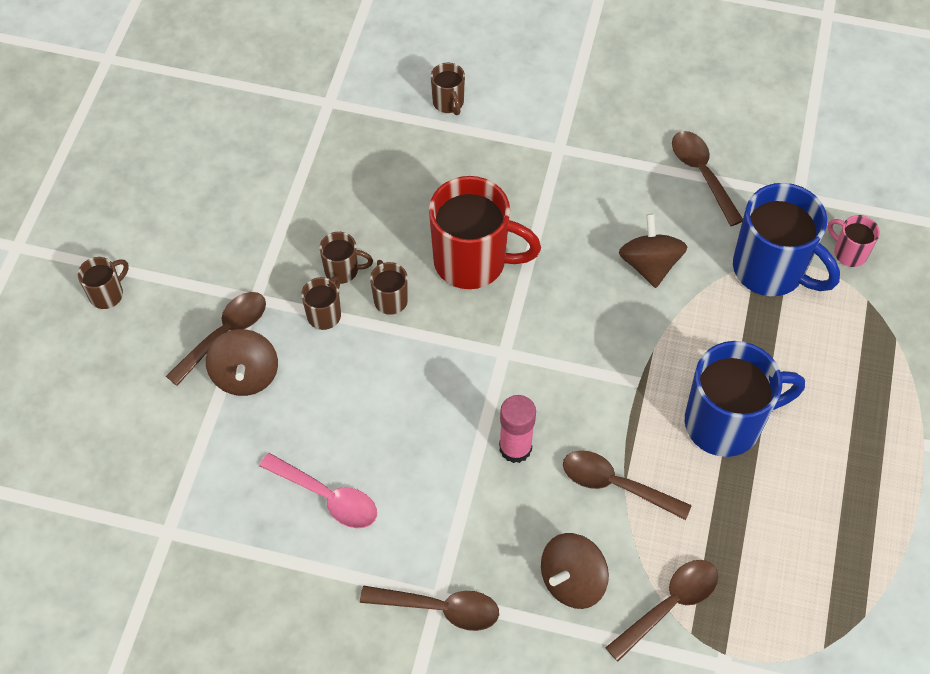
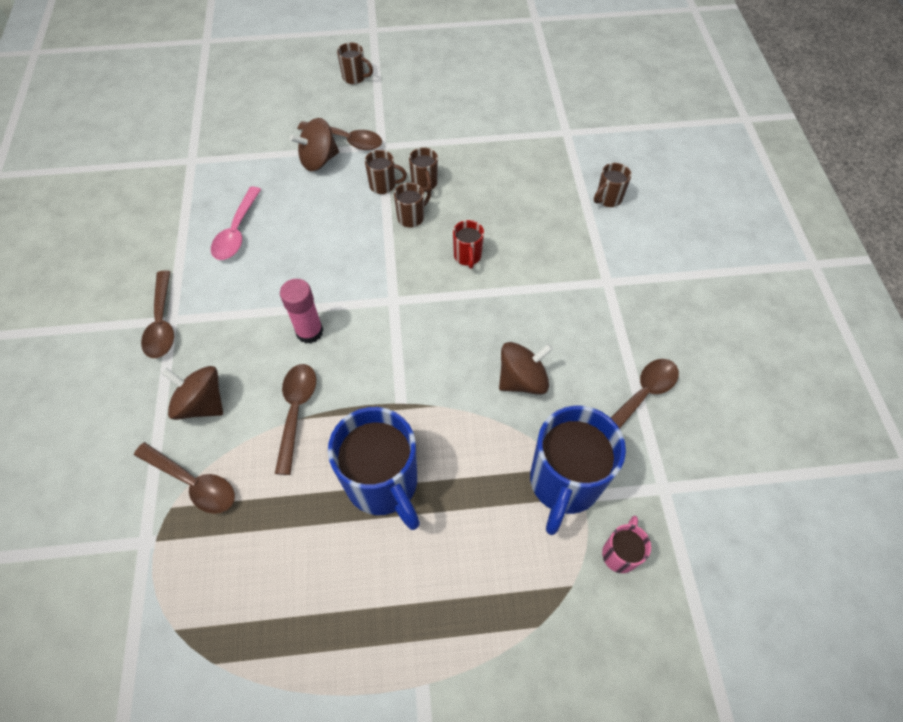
camera: 70 degrees right, 0 degrees up
red mug [429,176,541,289] -> red mug [453,220,484,269], size x0.47

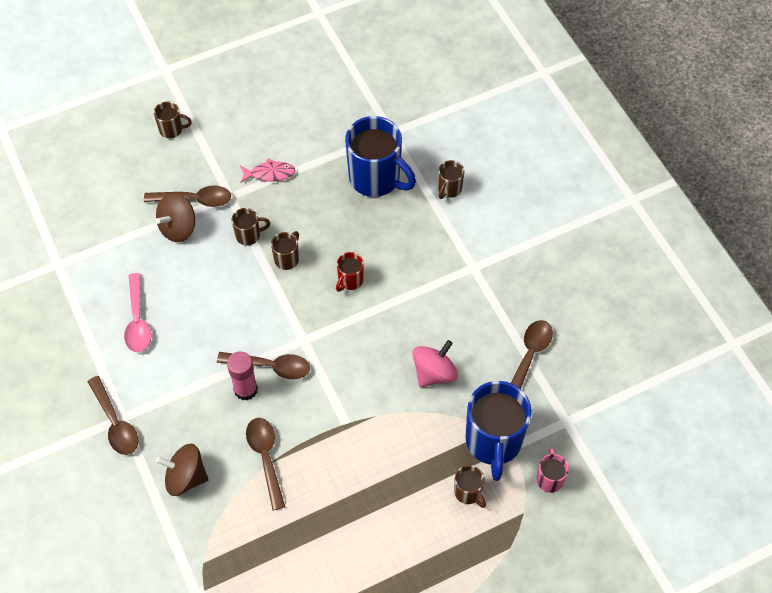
camera: 20 degrees left, 0 degrees up
brown spoon [134,442,235,514] -> brown spoon moved to [217,352,310,379]
blue mug [328,407,420,530] -> blue mug moved to [345,116,416,197]
brown mug [409,147,438,192] -> brown mug moved to [454,465,486,508]
red mug [453,220,484,269] -> red mug turned 60 degrees clockwise [336,252,364,292]
brown spinning top [499,342,553,395] -> pink spinning top [412,340,458,387]
none -> pink fish [240,158,296,183]

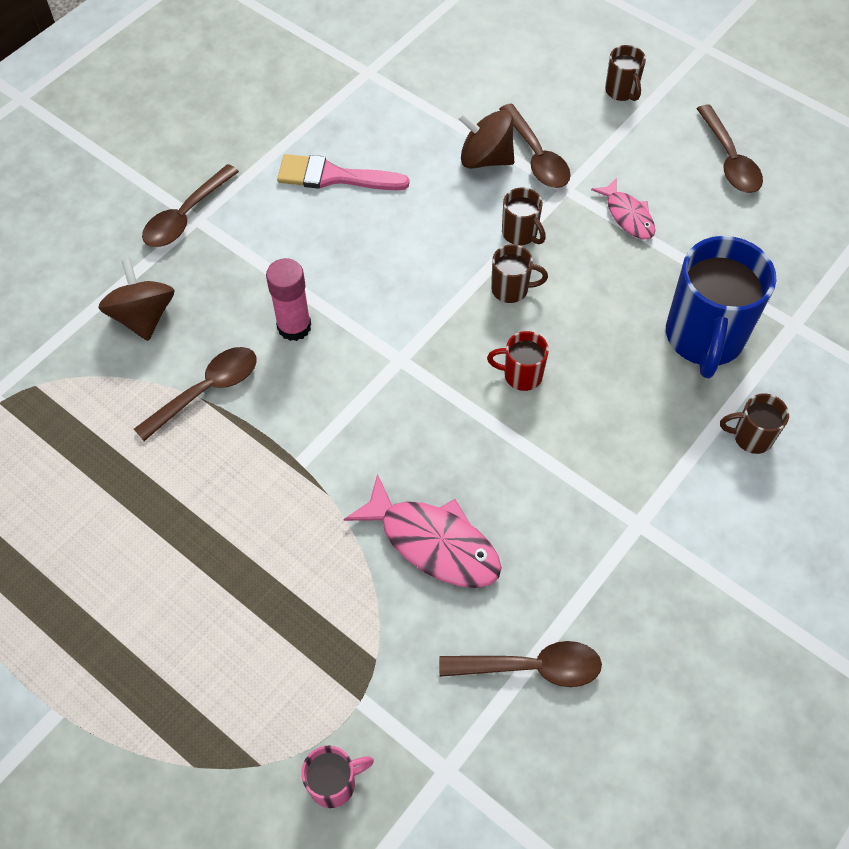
camera: 65 degrees right, 0 degrees up
pink spoon [124,273,151,352] -> pink brush [277,154,409,190]
brown spoon [217,352,310,379] -> brown spoon moved to [697,105,763,193]
pink spinning top [412,340,458,387] -> pink fish [344,474,502,588]
brown mug [454,465,486,508] -> none
blue mug [465,381,532,481] -> none

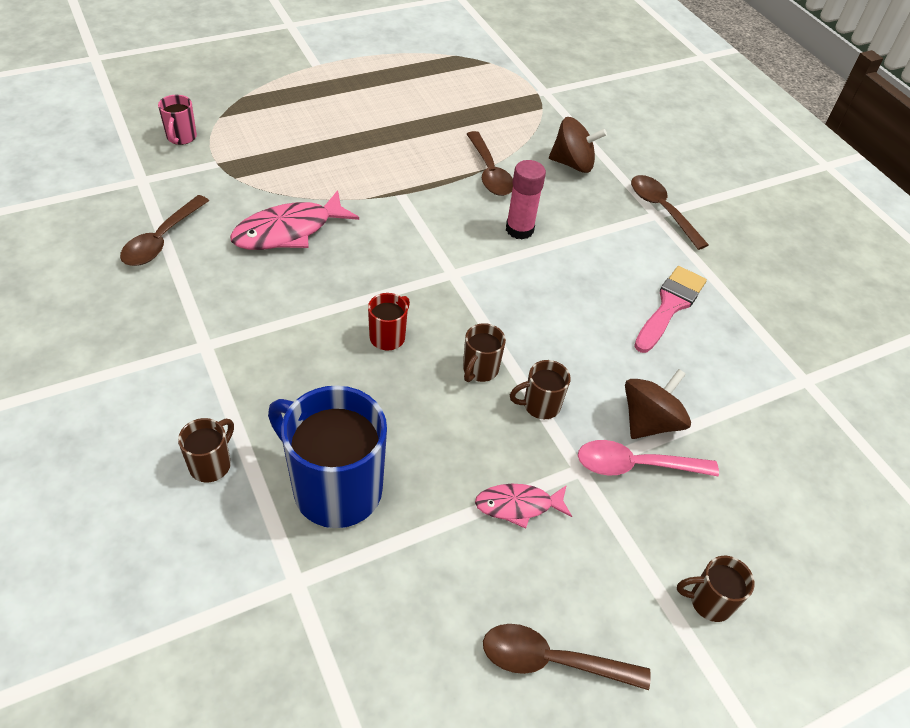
camera: 110 degrees right, 10 degrees down
brown spoon [499,104,571,188] -> pink spoon [578,440,719,477]

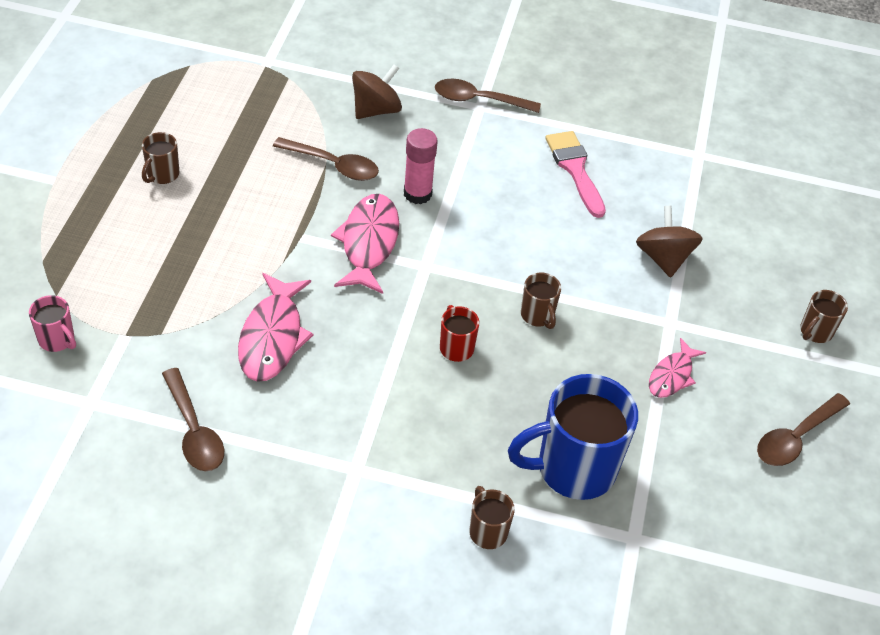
camera: 50 degrees left, 0 degrees up
brown mug [510,360,571,419] -> brown mug moved to [142,132,179,184]
pink spoon [578,440,719,477] -> none
none -> pink fish [331,194,399,294]

